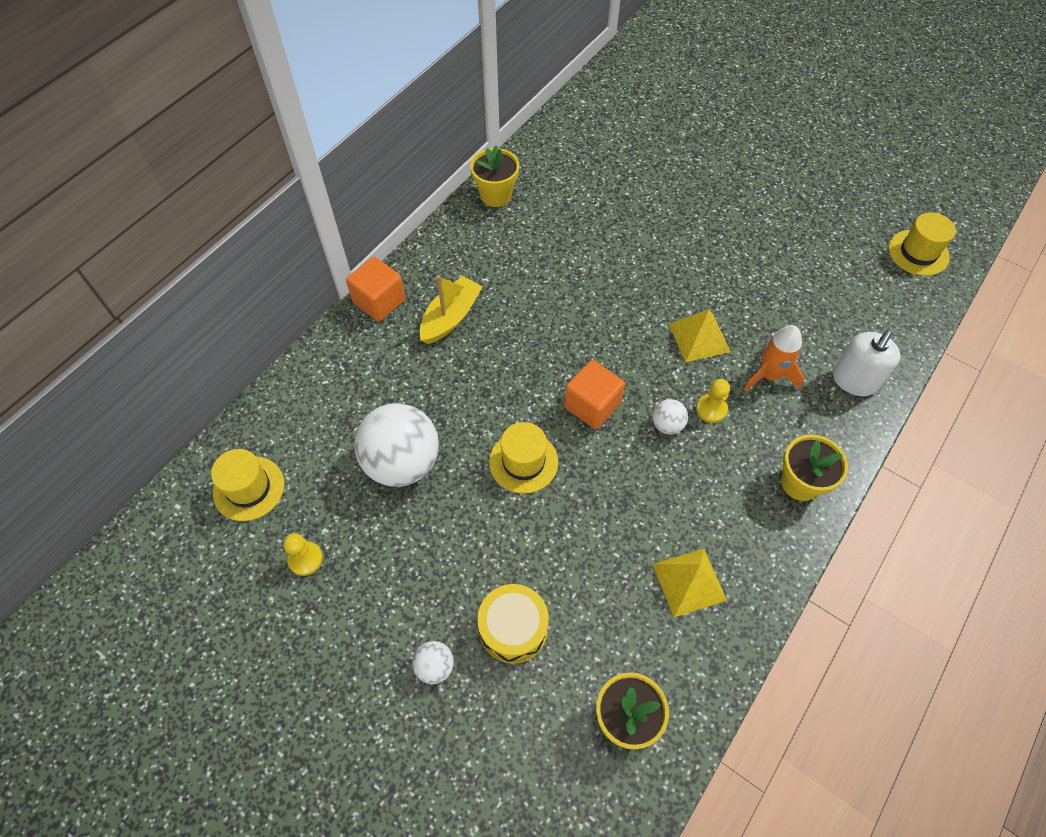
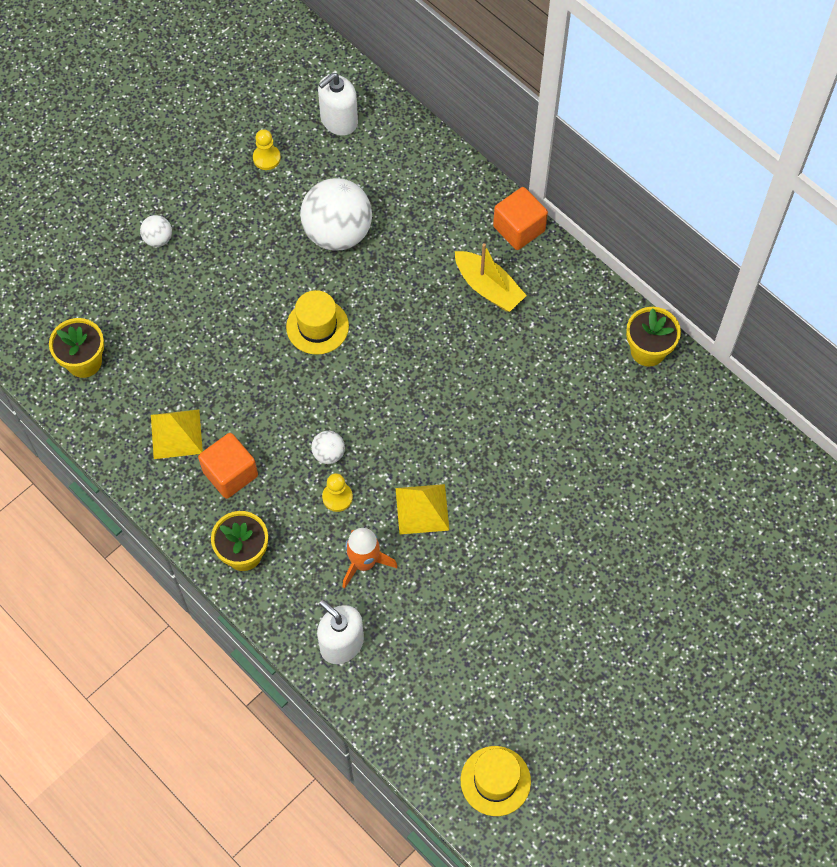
camera: 100 degrees right, 5 degrees up
yellow hat [211,449,284,521] -> white soap dispenser [318,73,358,136]
yellow drum [477,584,549,664] -> none
orange cube [564,360,625,429] -> orange cube moved to [198,433,258,499]

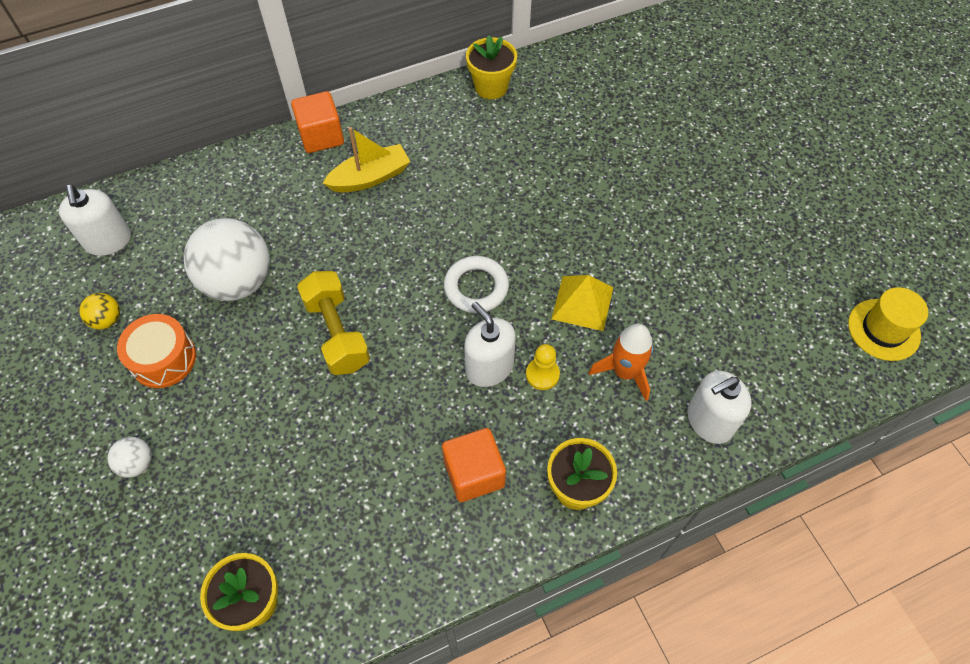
camera: 70 degrees left, 5 degrees down
yellow pyramid [151,409,203,459] -> none
yellow pawn [253,129,281,170] -> yellow ball [79,293,120,330]
yellow hat [286,290,349,355] -> yellow dumbbell [297,271,370,375]
white ball [311,431,345,464] -> white soap dispenser [464,302,516,387]
none -> orange drum [117,314,196,388]
none -> white ring [444,256,509,313]

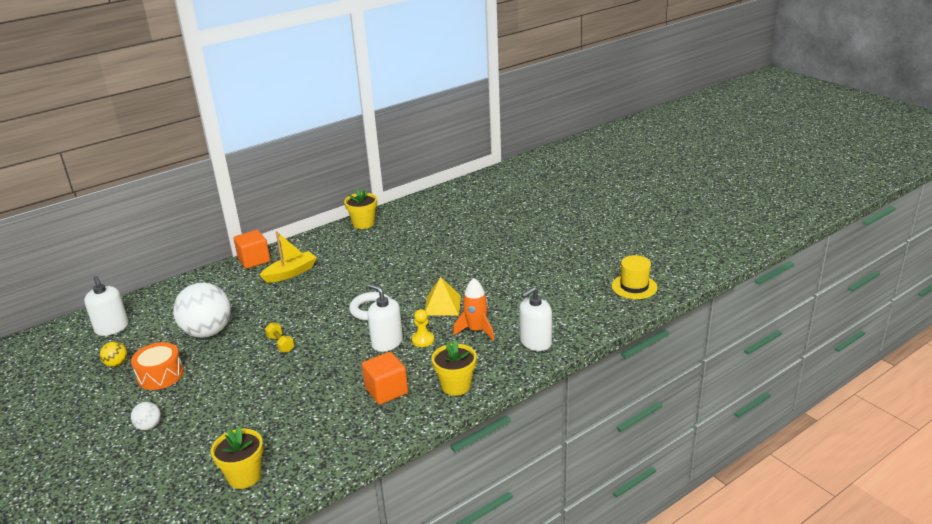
camera: 10 degrees left, 30 degrees down
yellow dumbbell [297,271,370,375] -> yellow dumbbell [265,323,294,353], size x0.55

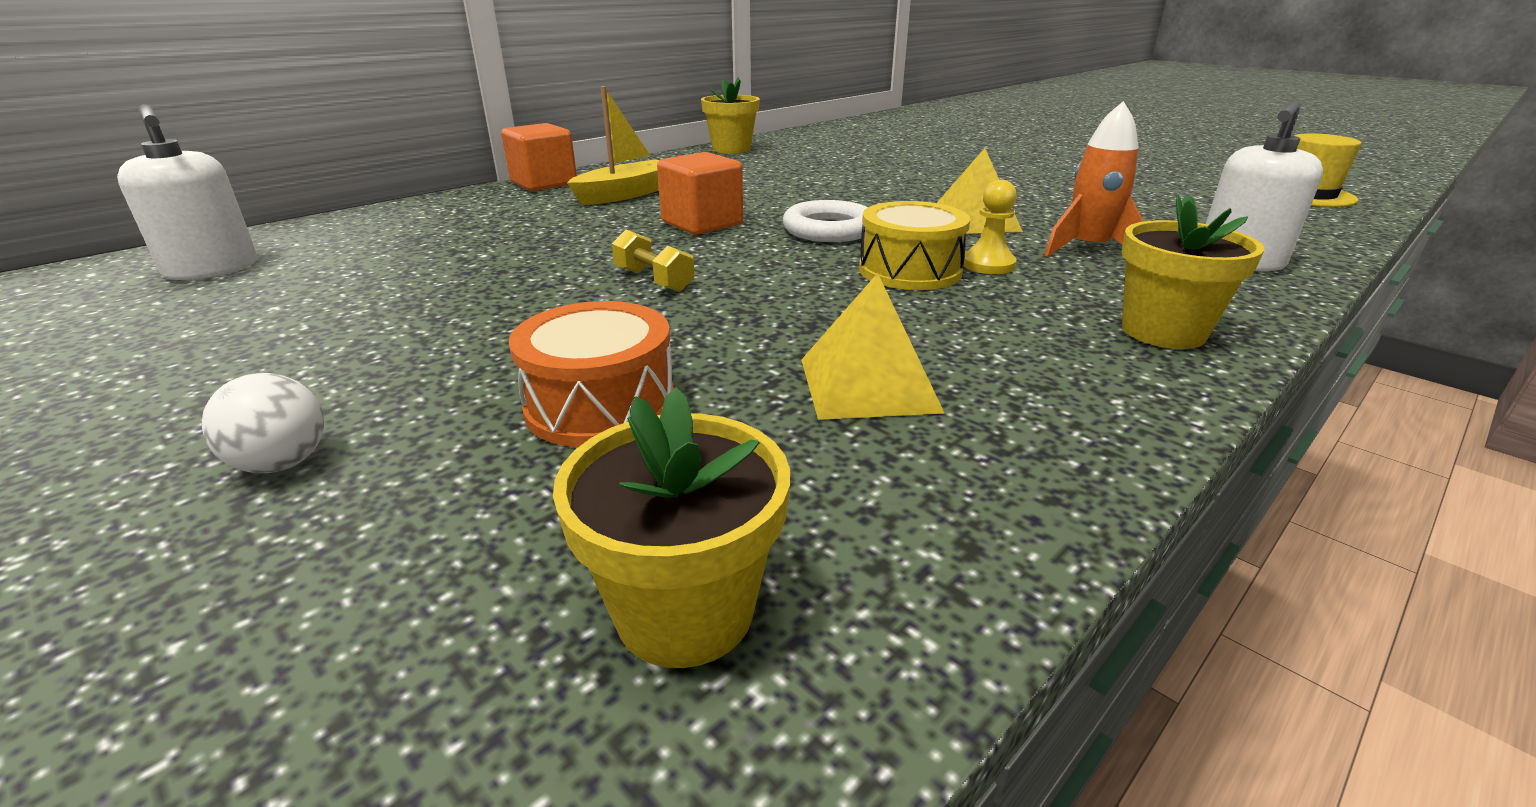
camera: 10 degrees left, 0 degrees up
yellow ball [100,341,127,367] -> none
orange drum [131,342,184,390] -> orange drum moved to [509,301,674,447]
white ball [173,282,231,338] -> none
orange cube [362,352,408,404] -> orange cube moved to [657,152,743,235]
white soap dispenser [367,284,403,352] -> yellow drum [859,201,970,290]
none -> yellow pyramid [801,273,945,420]

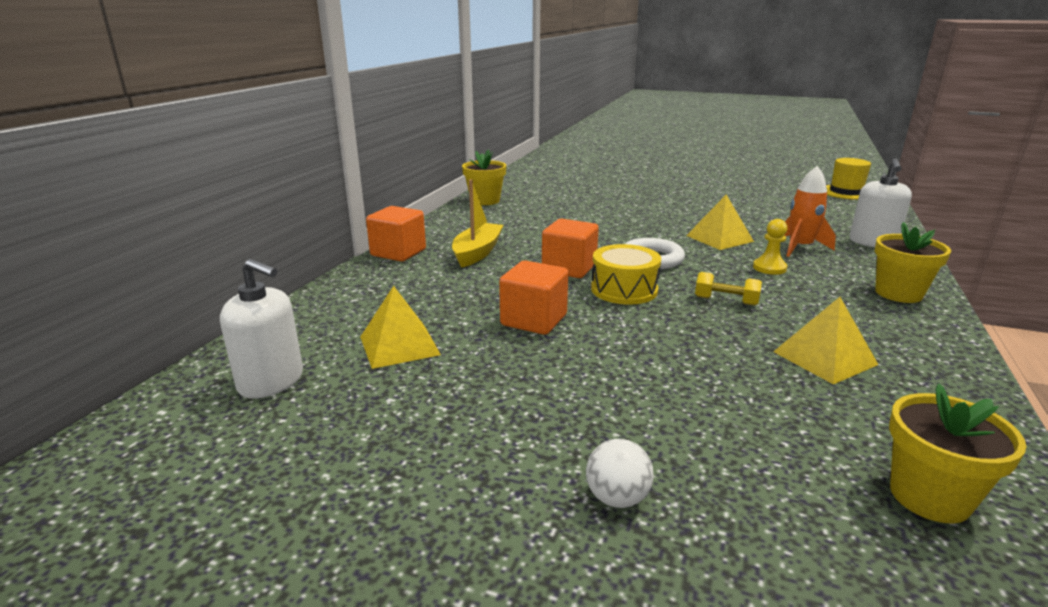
camera: 25 degrees left, 5 degrees down
orange drum [509,301,674,447] -> none
yellow dumbbell [612,229,695,292] -> yellow dumbbell moved to [695,272,762,306]
yellow drum [859,201,970,290] -> yellow drum moved to [591,244,661,305]
none -> yellow pyramid [360,286,441,369]
none -> orange cube [499,260,568,335]

